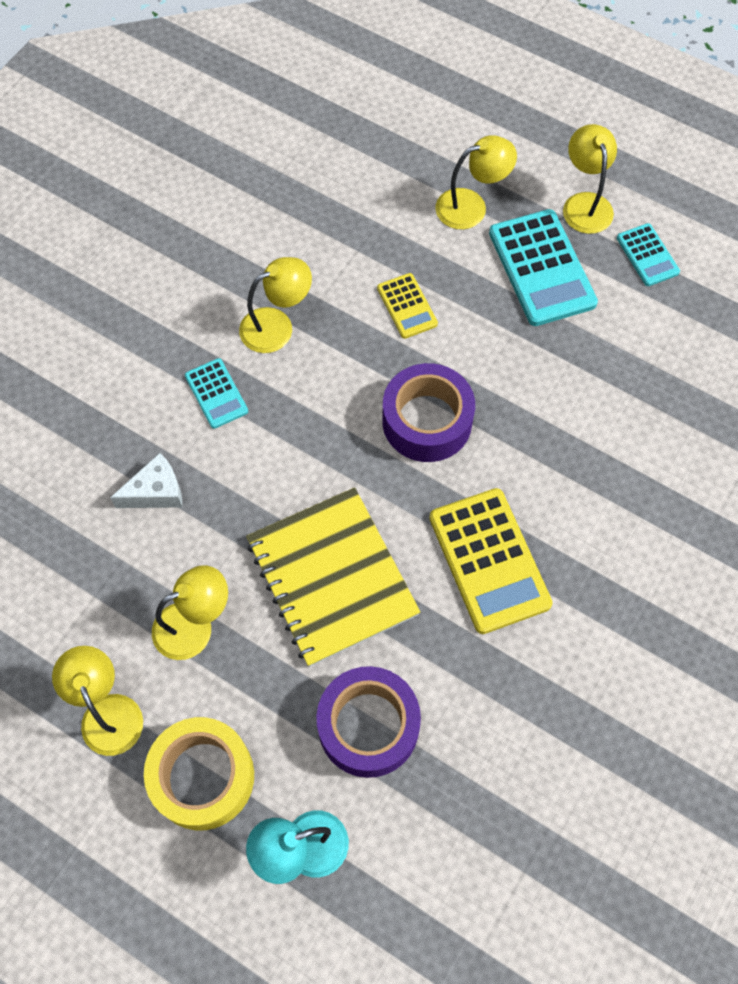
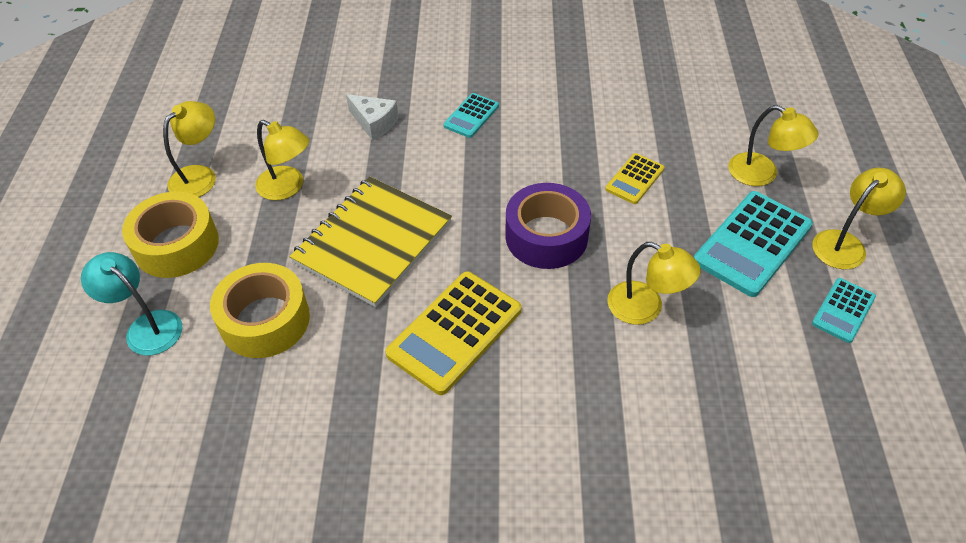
camera: 60 degrees right, 15 degrees down
yellow lamp [239,257,312,353] -> yellow lamp moved to [607,242,701,325]
purple tape [316,666,421,778] -> yellow tape [210,263,310,358]

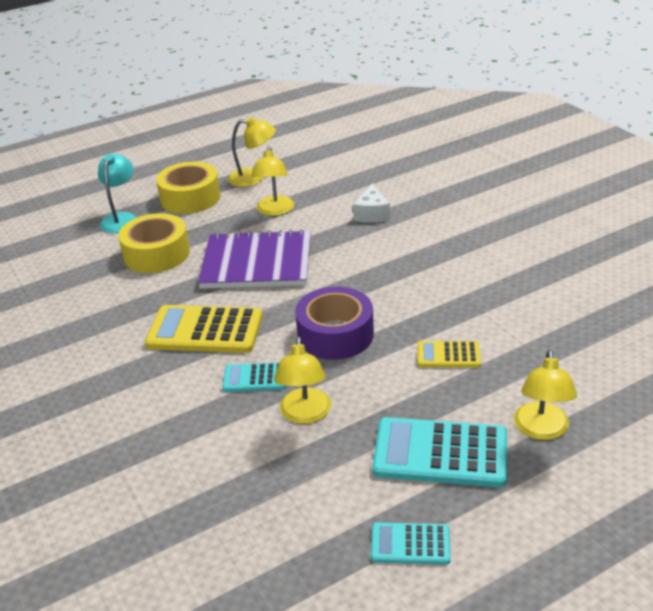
camera: 60 degrees right, 15 degrees down
yellow notebook [289,177,452,307] -> purple notebook [198,229,311,289]
turquoise calculator [443,93,499,138] -> turquoise calculator moved to [223,362,286,392]
yellow lamp [812,168,906,269] -> none

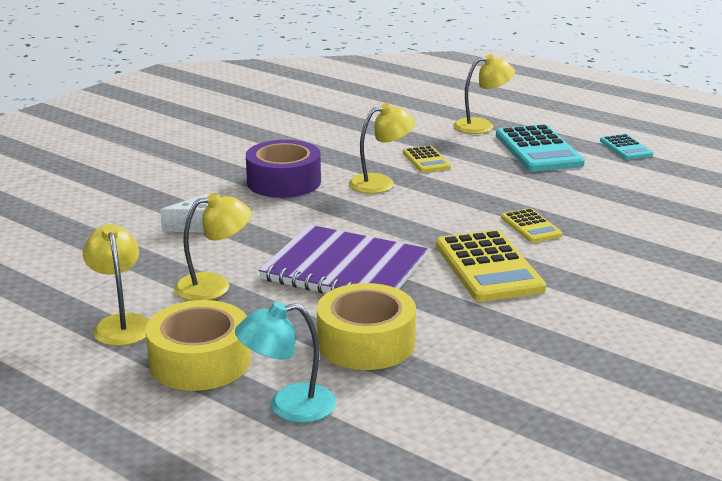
camera: 115 degrees left, 10 degrees down
purple notebook [198,229,311,289] -> purple notebook turned 45 degrees counterclockwise [259,225,427,293]
turquoise calculator [223,362,286,392] -> yellow calculator [501,208,563,243]
yellow lamp [274,337,331,424] -> yellow lamp moved to [349,103,415,194]
purple tape [295,287,374,360] -> purple tape moved to [246,140,321,198]

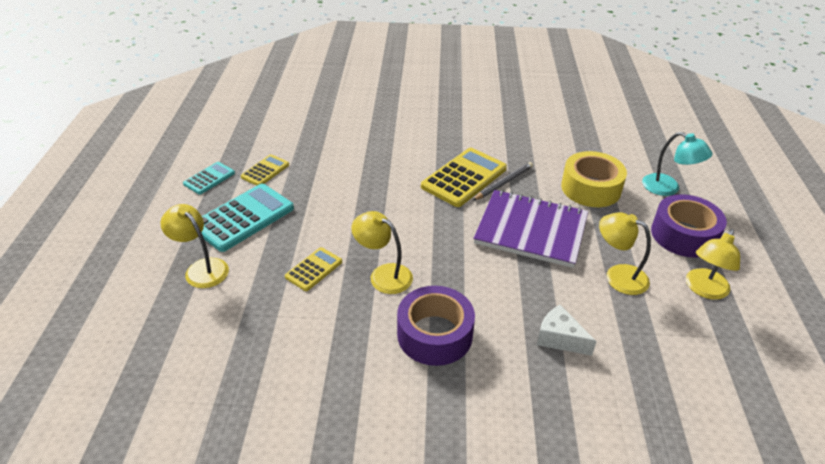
camera: 125 degrees left, 15 degrees up
yellow tape [145,300,251,391] -> purple tape [651,194,727,258]
purple notebook [259,225,427,293] -> purple notebook turned 60 degrees counterclockwise [473,190,588,268]
yellow calculator [501,208,563,243] -> yellow calculator moved to [241,154,289,186]
none -> grey pencil [473,162,533,200]

